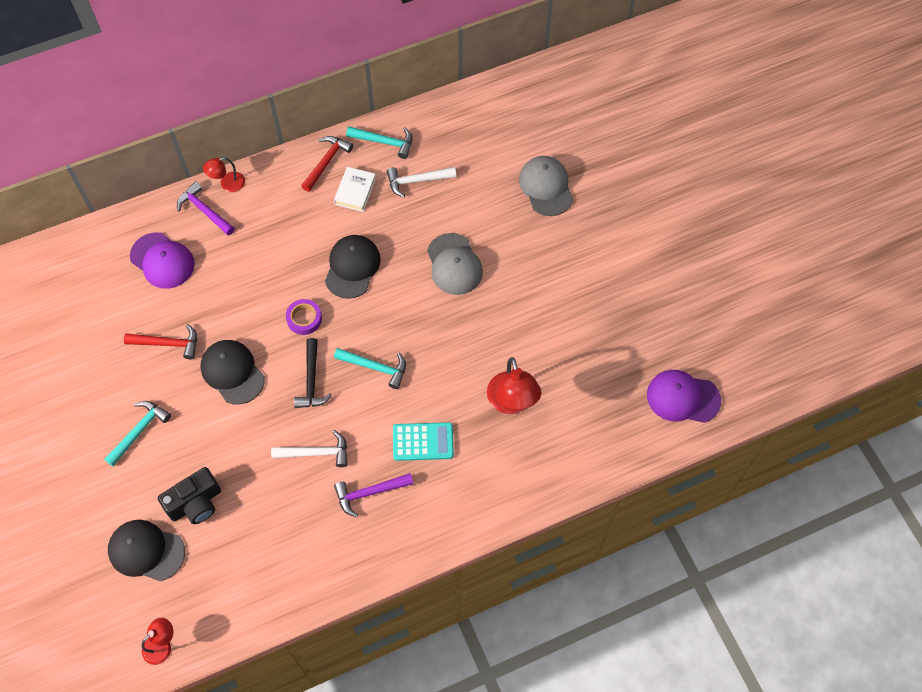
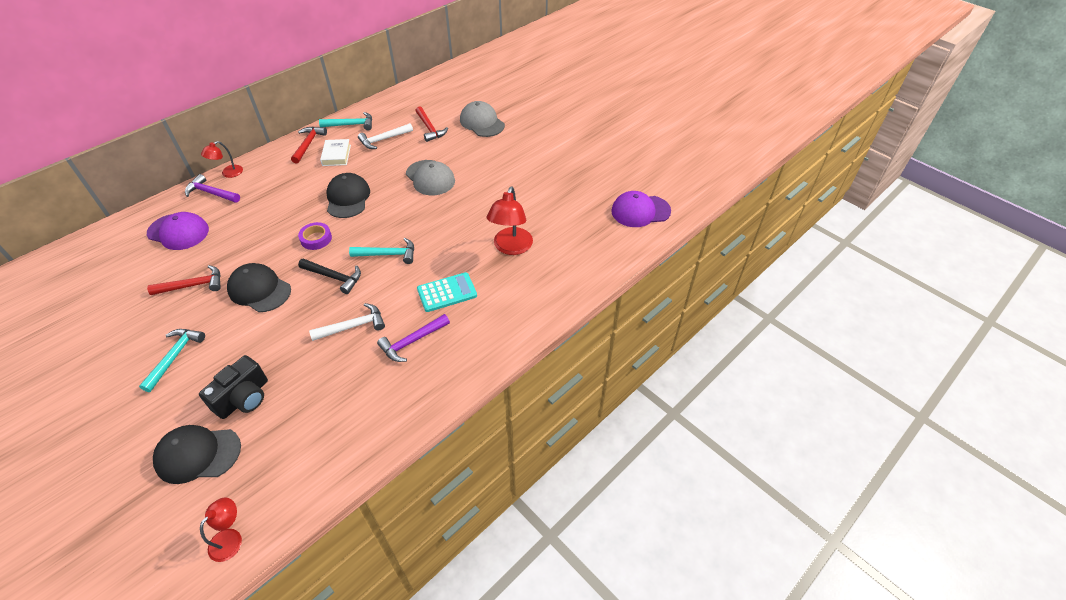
camera: 20 degrees left, 15 degrees down
black hammer [294,338,332,408] -> black hammer turned 45 degrees counterclockwise [298,259,361,294]
red lamp [487,357,541,414] -> red lamp turned 45 degrees clockwise [486,186,533,255]
none -> red hammer [415,106,448,142]

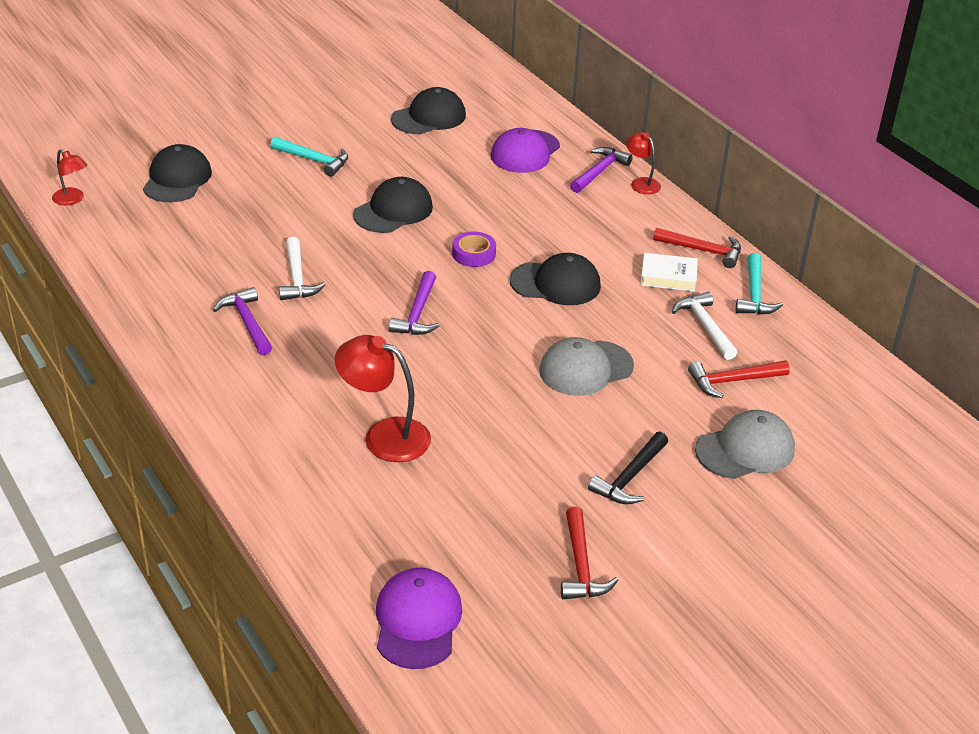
camera: 100 degrees right, 10 degrees down
red hammer [147,265,221,295] -> red hammer moved to [561,507,618,600]
black camera [199,355,268,419] -> none
black hammer [298,259,361,294] -> black hammer moved to [588,432,668,504]
turquoise hammer [349,238,414,264] -> purple hammer [389,271,439,335]
turquoise calculator [417,272,477,312] -> none
none -> black cap [391,87,466,134]

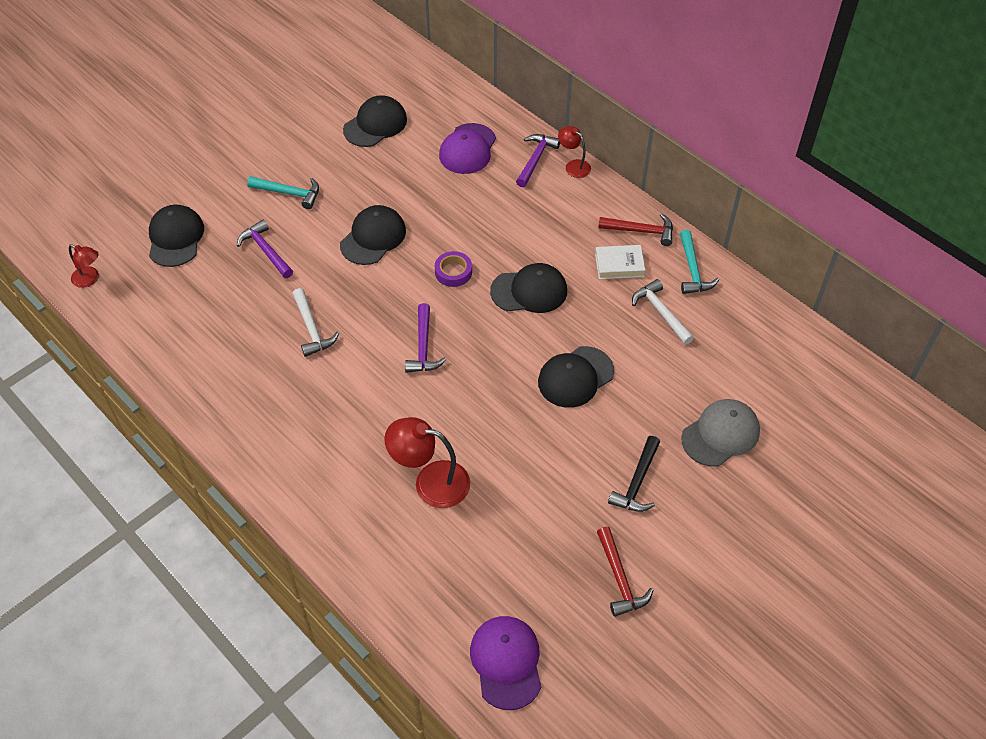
camera: 10 degrees left, 15 degrees up
purple hammer [213,287,272,355] -> purple hammer moved to [237,220,293,278]
grey cap [539,337,634,396] -> black cap [538,346,614,408]
red hammer [688,360,790,398] -> none

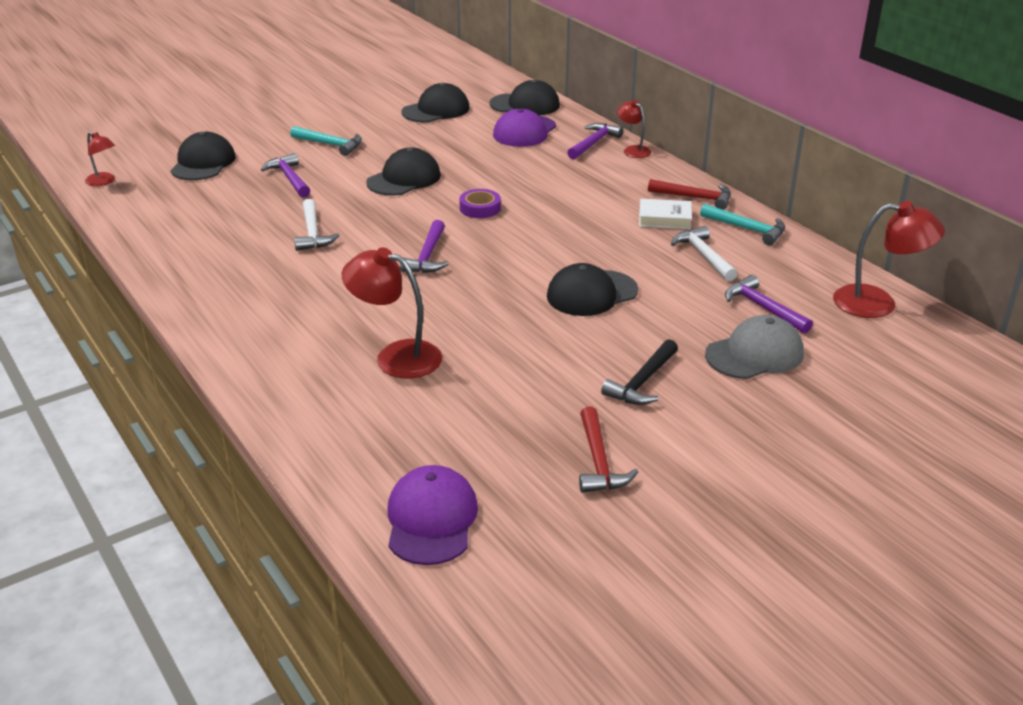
camera: 10 degrees right, 20 degrees down
black cap [490,263,567,313] -> black cap moved to [489,80,560,115]
turquoise hammer [680,230,719,294] -> turquoise hammer turned 60 degrees counterclockwise [700,204,785,245]
none -> purple hammer [725,275,813,334]
none -> red lamp [833,201,945,318]

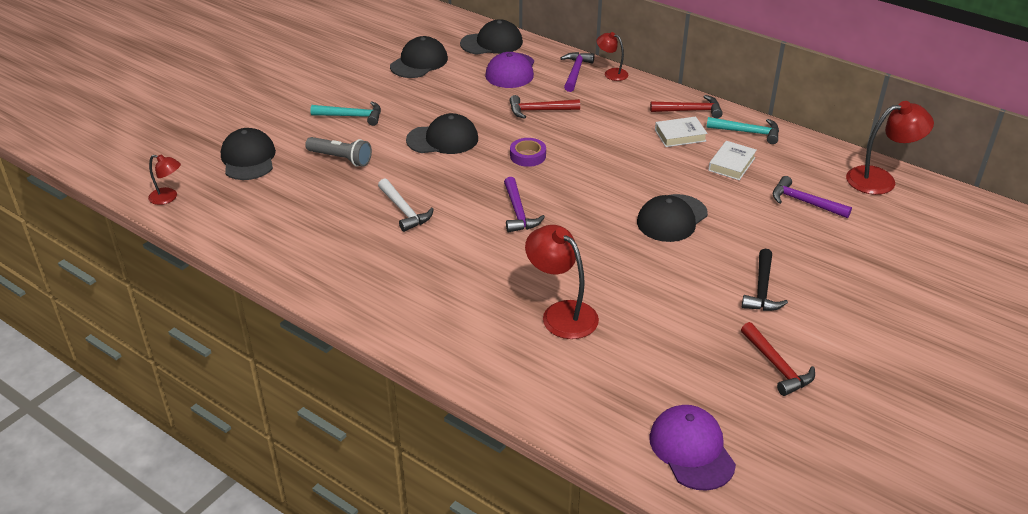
camera: 20 degrees left, 5 degrees up
purple hammer [261,153,310,198] -> grey flashlight [305,137,372,167]
red lamp [342,247,442,378] -> red lamp turned 45 degrees clockwise [525,225,599,339]
black cap [366,147,441,196] -> black cap turned 60 degrees clockwise [406,113,478,154]
white hammer [671,226,738,281] -> white book [708,141,757,180]
grey cap [705,315,804,379] -> none
none -> red hammer [510,95,580,119]

